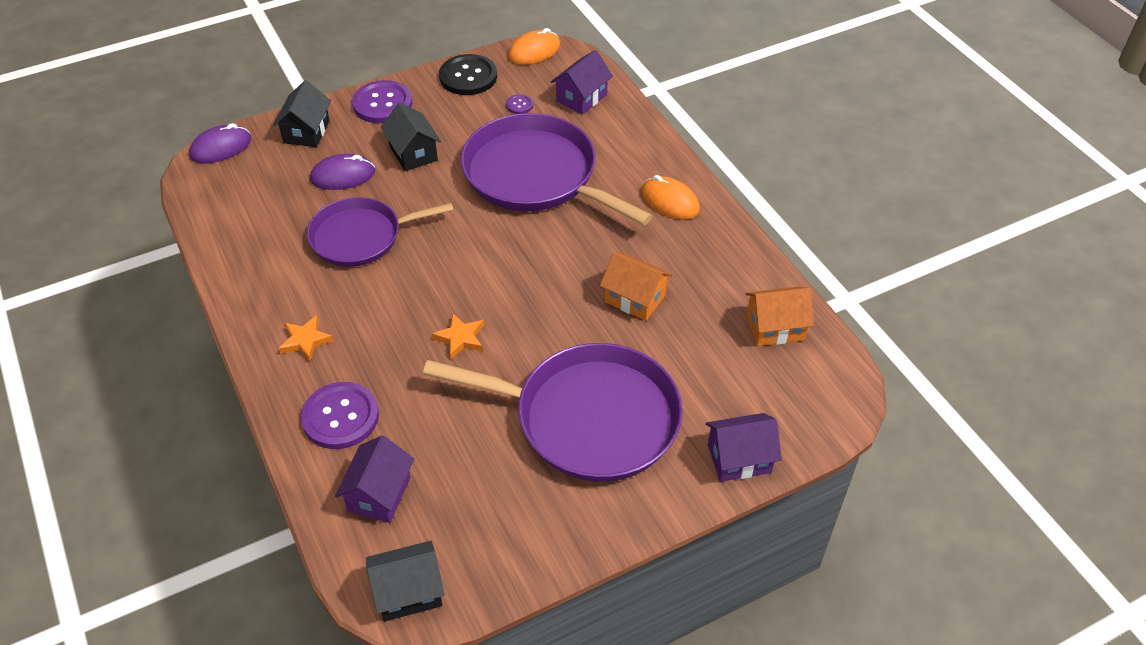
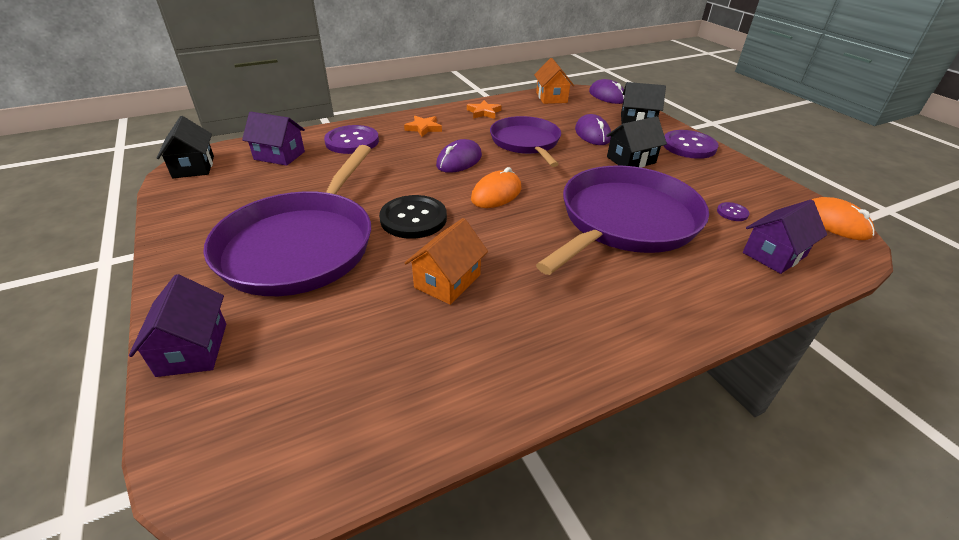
camera: 90 degrees right, 10 degrees down
orange star [432,314,484,360] -> orange star moved to [467,100,501,119]
black button [439,54,497,95] -> black button moved to [379,195,447,239]
purple house [551,50,613,115] -> purple house turned 75 degrees counterclockwise [743,200,827,274]
orange mouse [641,175,700,219] -> orange mouse moved to [471,167,521,208]
orange house [745,287,814,346] -> orange house moved to [534,58,574,104]
none -> purple mouse [436,139,482,173]

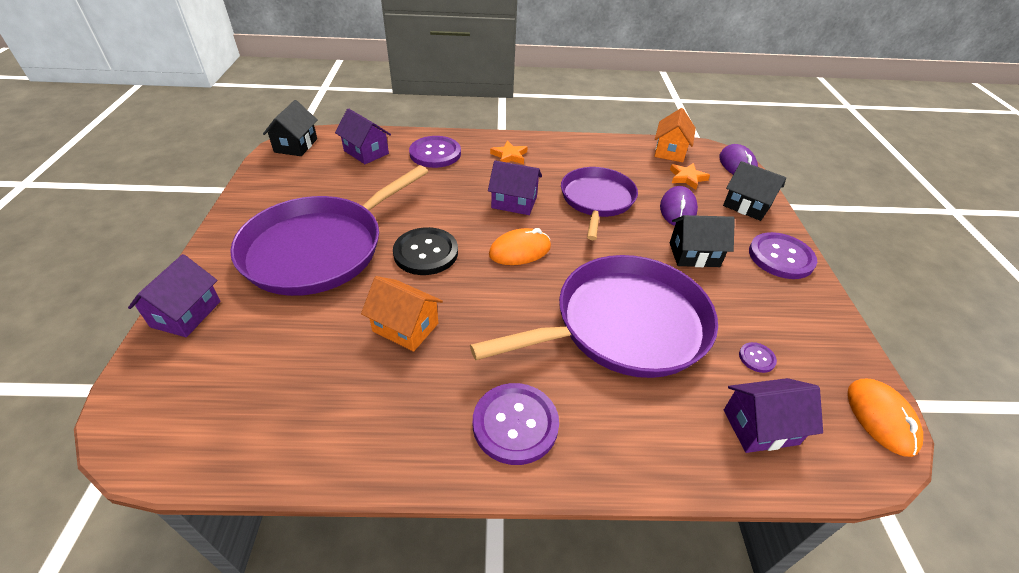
camera: 25 degrees right, 5 degrees up
orange house [405,218,488,305] -> orange house turned 60 degrees clockwise [361,276,443,352]
purple mouse [436,139,482,173] -> purple house [488,161,542,215]
orange star [467,100,501,119] -> orange star moved to [670,163,710,190]
none -> purple button [473,383,559,465]

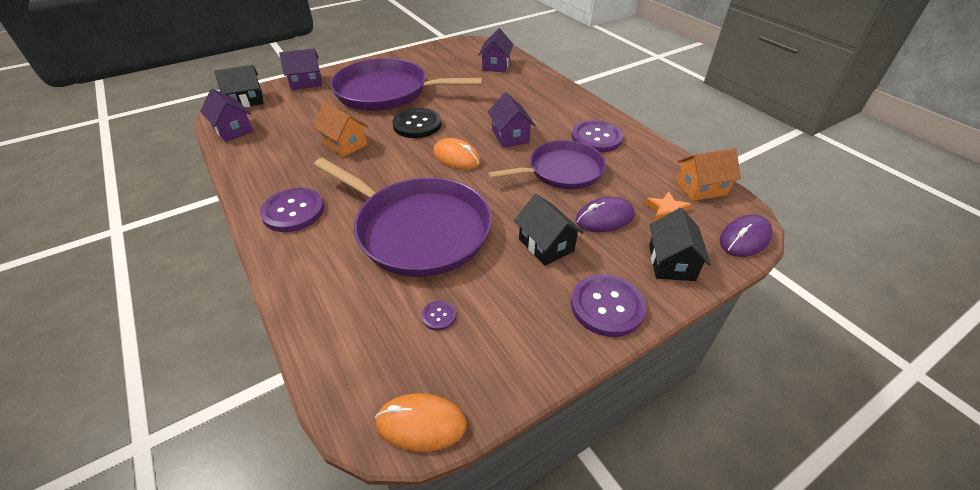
camera: 60 degrees right, 0 degrees up
black house [263,100,318,156] -> black house moved to [214,65,263,107]
orange house [361,276,443,352] -> orange house turned 45 degrees counterclockwise [313,102,368,157]
purple button [409,136,461,168] -> purple button moved to [572,120,623,153]
orange star [490,141,528,164] -> none
purple house [724,378,823,453] -> purple house moved to [200,89,253,142]
orange mouse [848,379,923,457] -> orange mouse turned 45 degrees clockwise [375,393,467,452]

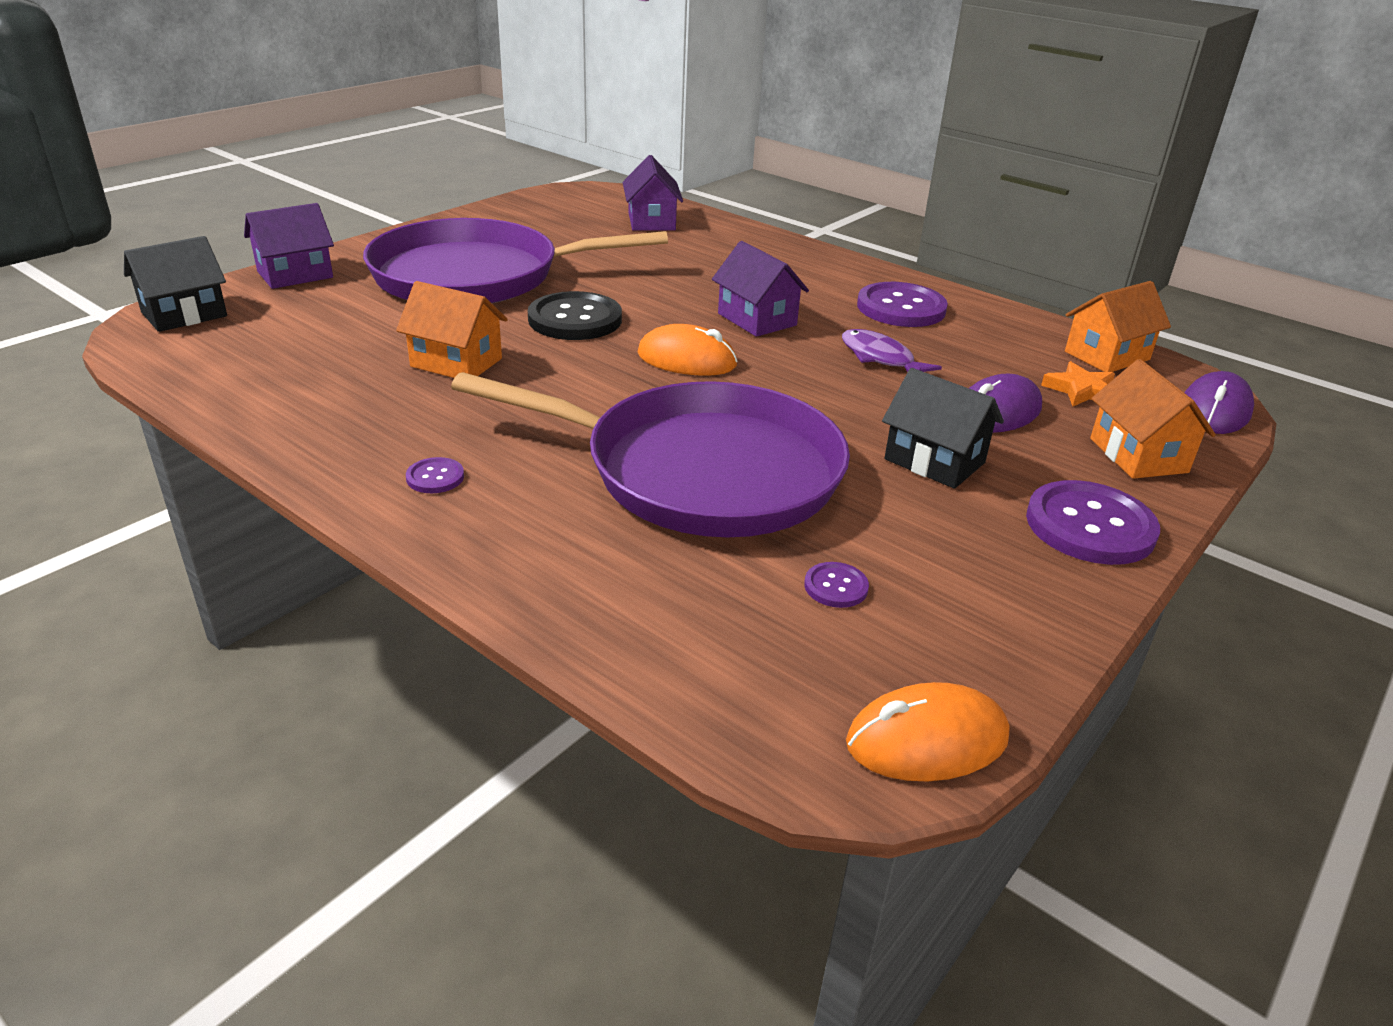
camera: 20 degrees left, 10 degrees down
purple house [200,89,253,142] -> none
purple button [260,188,324,232] -> purple button [406,457,464,493], size x0.46
purple pan [488,140,606,189] -> purple fish [842,329,942,372]
black house [649,208,711,281] -> orange house [1090,359,1216,479]

